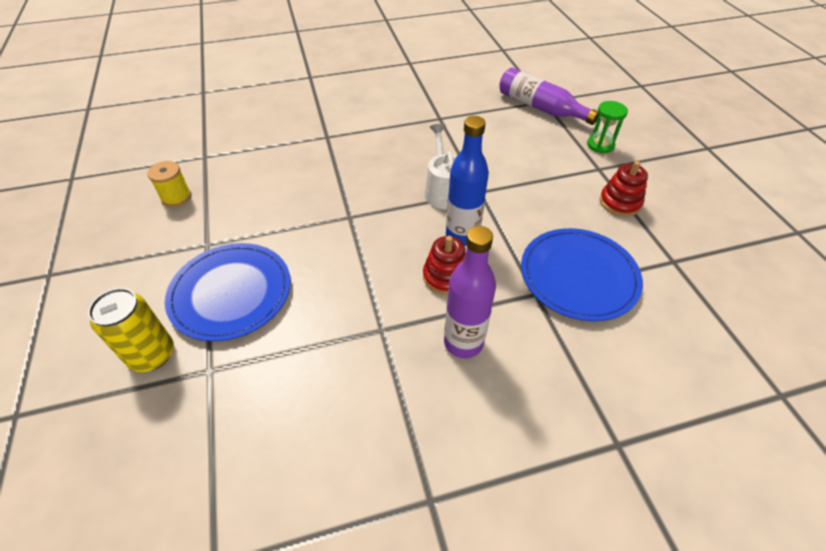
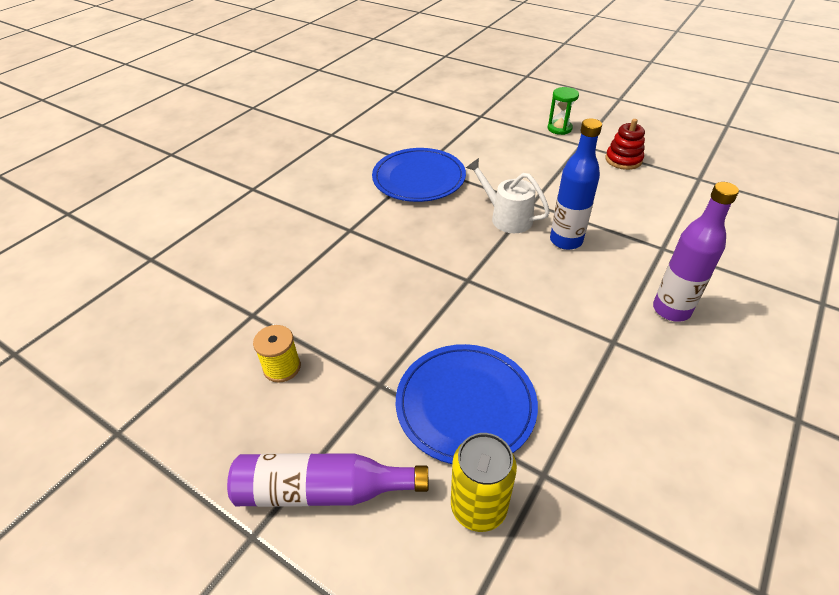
camera: 40 degrees left, 5 degrees down
red stacking toy [423,236,466,295] -> none
purple bottle [499,68,599,125] -> purple bottle moved to [227,453,428,507]
blue plate [521,228,643,321] -> blue plate moved to [372,148,466,202]

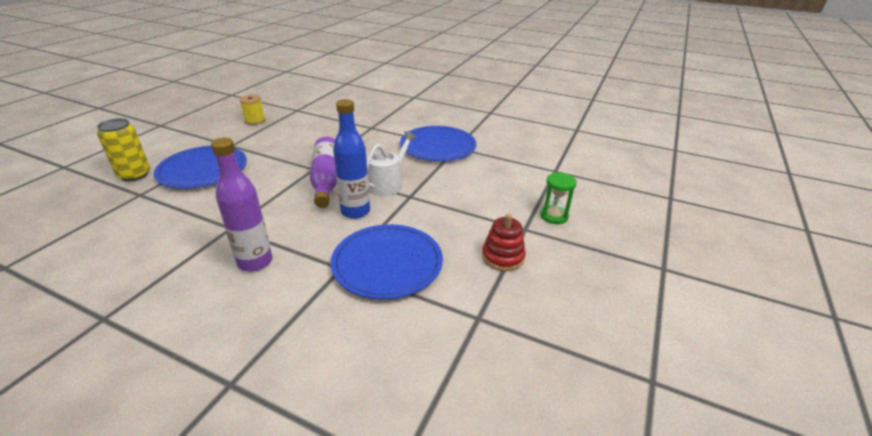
camera: 80 degrees right, 10 degrees down
purple bottle [227,453,428,507] -> purple bottle moved to [310,137,337,208]
none -> blue plate [331,224,443,299]

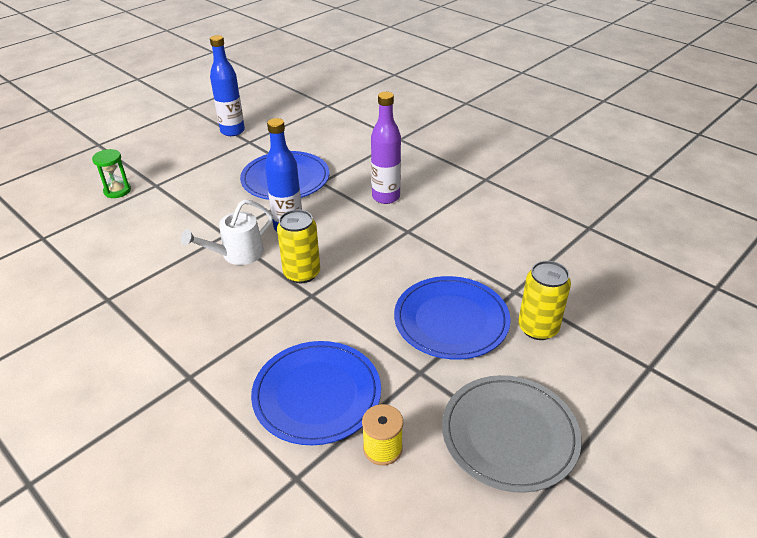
camera: 160 degrees left, 5 degrees up
purple bottle [310,137,337,208] -> yellow can [277,210,320,283]
blue plate [400,126,476,161] -> blue plate moved to [251,341,381,445]
red stacking toy [482,214,526,271] -> none
none -> blue bottle [210,35,245,136]
none -> grey plate [442,375,582,493]

